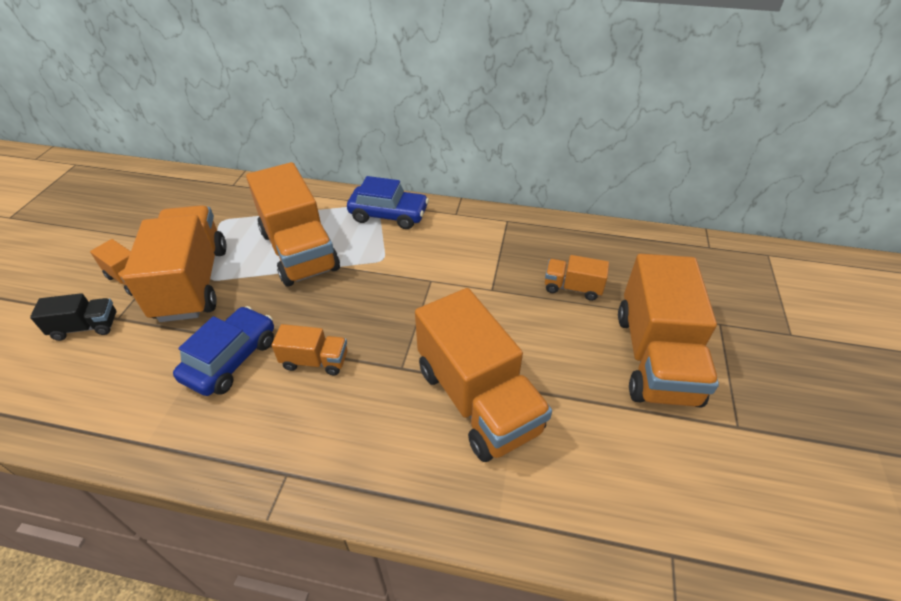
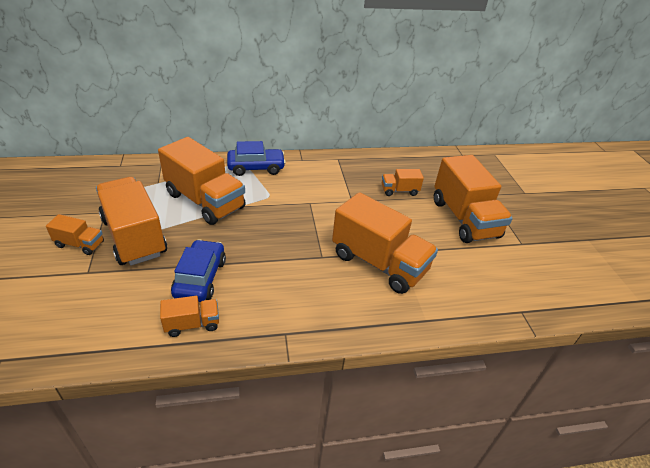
camera: 25 degrees left, 5 degrees down
black truck [30,293,117,341] -> none
orange truck [272,324,347,375] -> orange truck moved to [160,296,219,337]

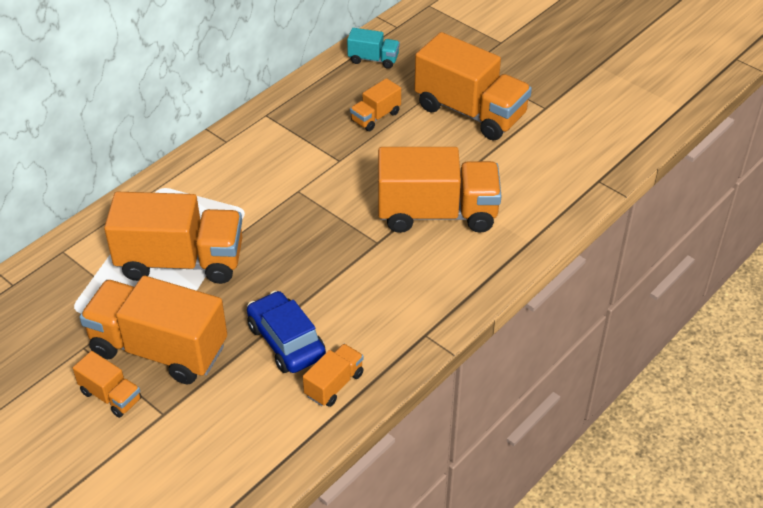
camera: 35 degrees left, 5 degrees up
orange truck [46,214,104,255] -> orange truck turned 60 degrees clockwise [73,351,142,418]
blue car [227,141,286,176] -> none
none -> turquoise truck [347,28,400,69]

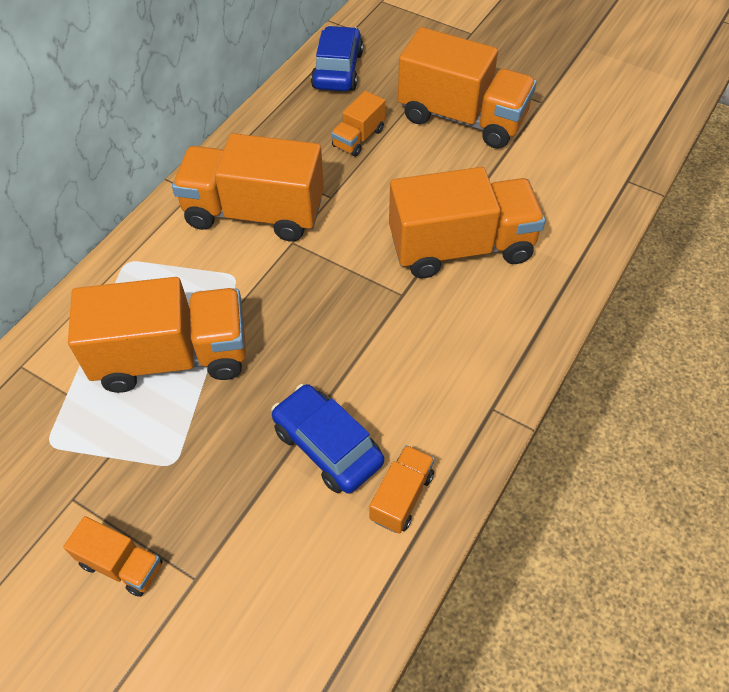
camera: 10 degrees left, 10 degrees up
orange truck [79,276,227,384] -> orange truck moved to [172,133,324,241]
turquoise truck [347,28,400,69] -> blue car [311,26,363,91]

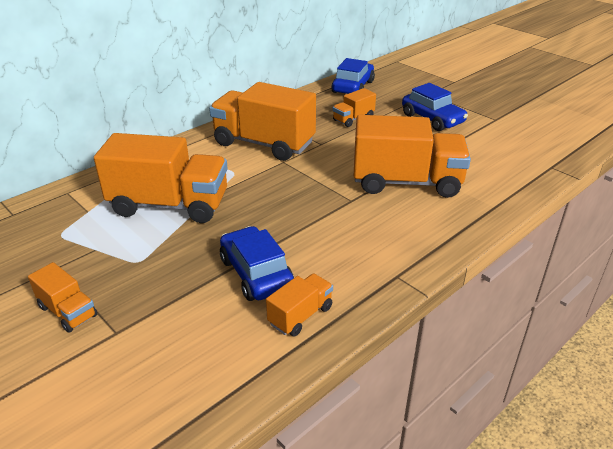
camera: 15 degrees right, 20 degrees down
orange truck [398,27,537,149] -> blue car [402,83,468,131]

